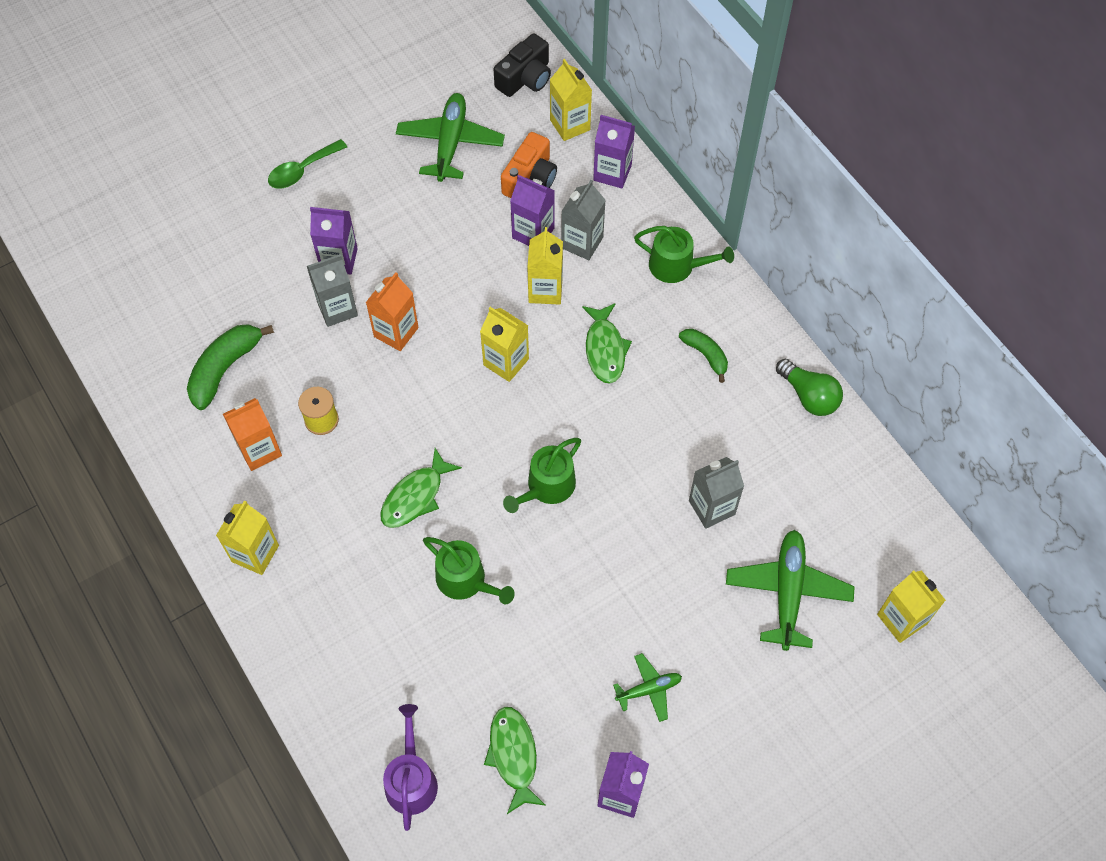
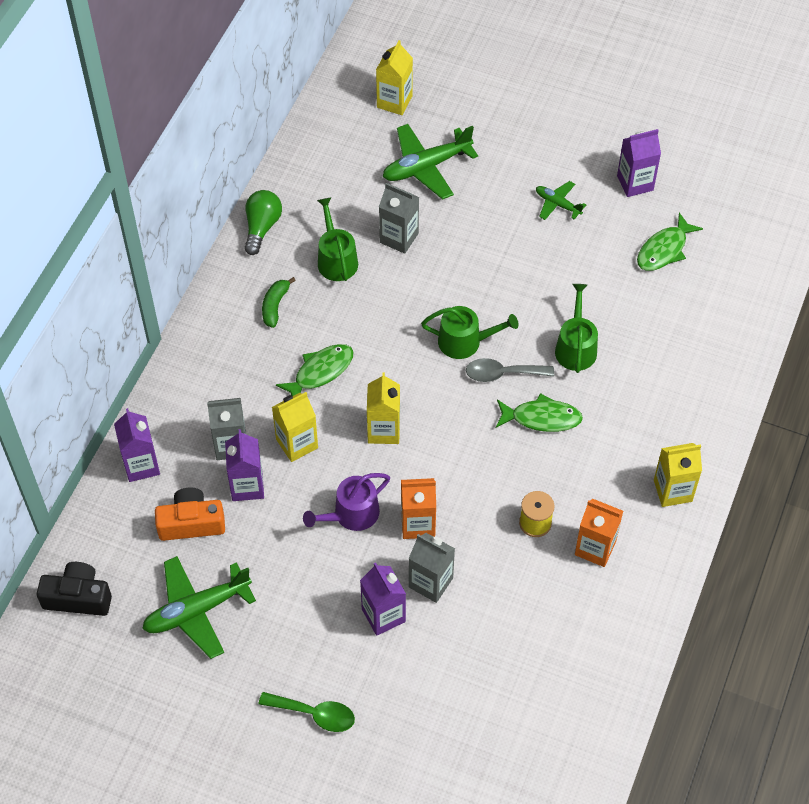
camera: 125 degrees left, 5 degrees down
green banana [187,324,274,410] -> none
purple watering can [383,704,438,831] -> purple watering can moved to [303,473,390,531]
yellow carton [550,59,592,141] -> none
green watering can [634,226,734,283] -> green watering can moved to [317,197,358,281]
none -> grey spoon [466,358,554,382]

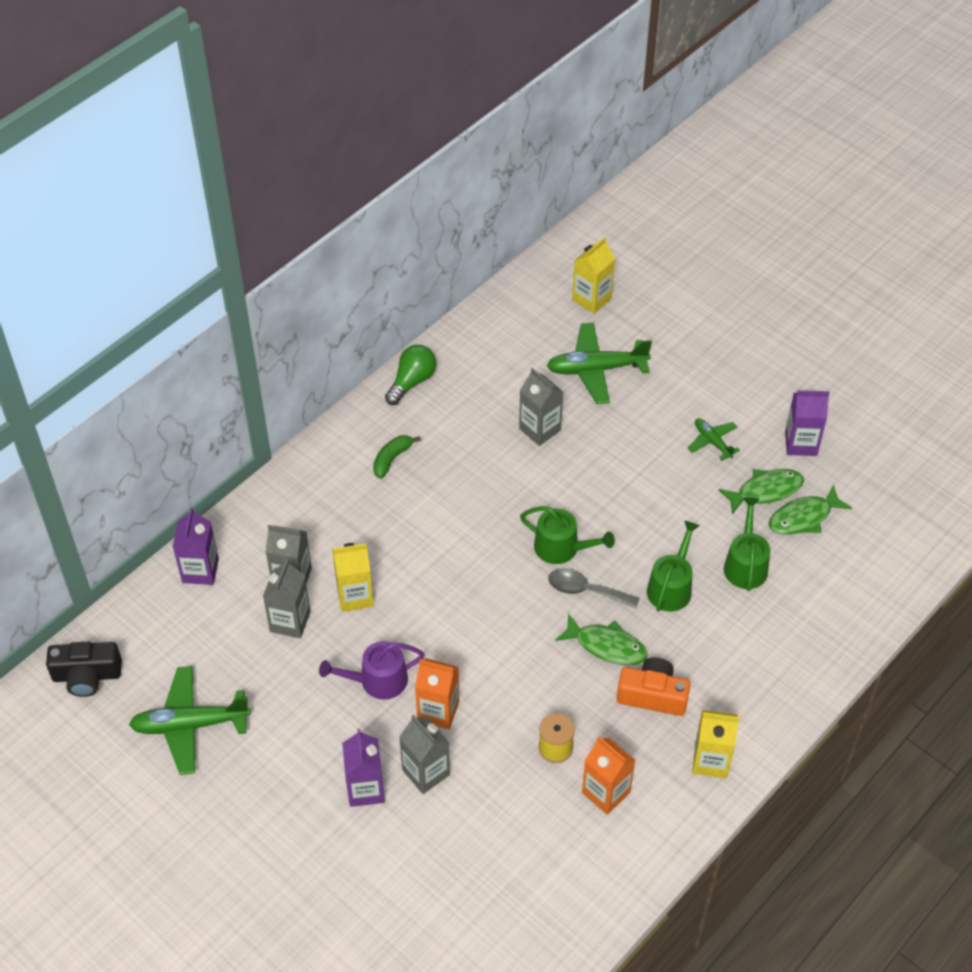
camera: 20 degrees right, 5 degrees down
black camera [37,562,112,616] -> black camera turned 150 degrees clockwise [46,642,122,697]
orange camera [155,488,225,541] -> orange camera moved to [617,658,691,716]
purple carton [225,429,264,501] -> grey carton [263,559,311,638]
green spoon [259,692,355,732] -> none
green fish [276,344,354,396] -> green fish moved to [718,469,804,515]
green watering can [317,197,358,281] -> green watering can moved to [724,498,770,591]
yellow carton [367,372,400,444] -> none

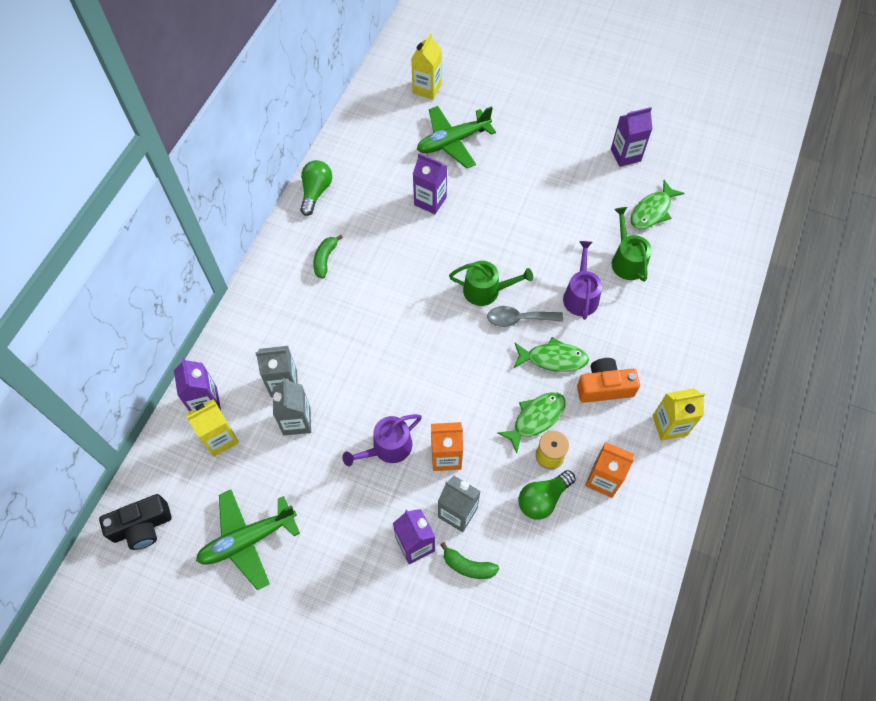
camera: 20 degrees left, 10 degrees up
yellow carton [332,543,374,612] -> yellow carton moved to [186,399,239,457]
grey carton [519,368,563,446] -> purple carton [413,153,447,214]
green watering can [647,521,699,612] -> purple watering can [563,241,602,320]
green plane [687,418,740,461] -> none
green fish [718,469,804,515] -> green fish moved to [497,392,566,453]
none -> green banana [440,542,499,579]
none -> green light bulb [519,470,576,520]

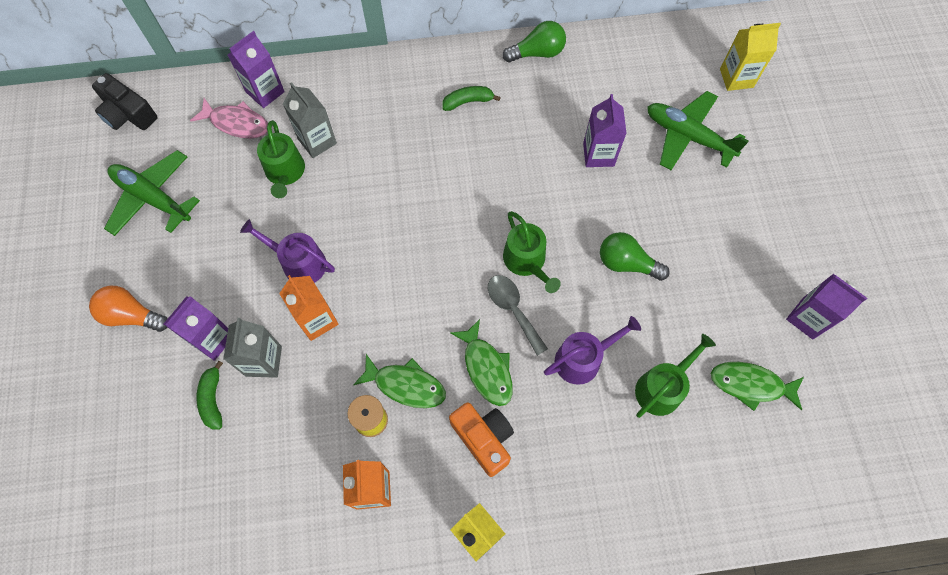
camera: 60 degrees right, 5 degrees up
yellow carton [186,399,239,457] -> pink fish [190,98,268,139]
grey carton [273,378,311,435] -> green watering can [257,120,305,198]
green light bulb [519,470,576,520] -> green light bulb moved to [600,232,670,281]
none -> orange light bulb [89,286,168,332]

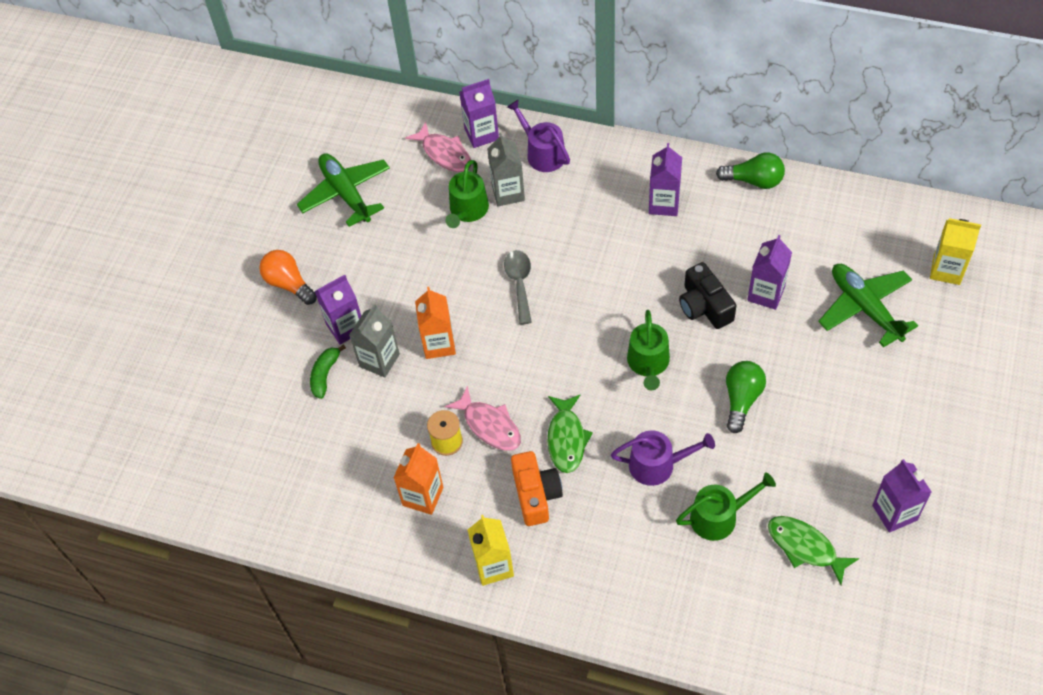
camera: 30 degrees right, 10 degrees down
black camera [92,73,158,130] -> black camera moved to [679,262,737,329]
purple watering can [240,219,335,283] -> purple watering can moved to [507,100,570,172]
green fish [353,354,446,408] -> pink fish [445,386,521,451]
green banana [442,86,501,111] -> purple carton [649,143,682,216]
grey spoon [488,275,548,356] -> grey spoon moved to [504,250,532,324]
green light bulb [600,232,670,281] -> green light bulb turned 60 degrees clockwise [726,361,766,433]

